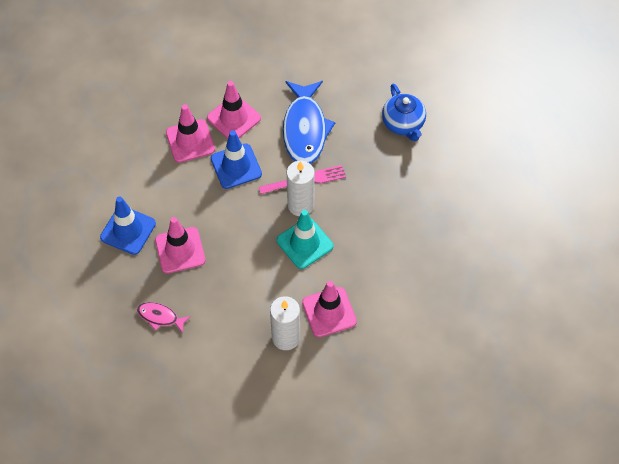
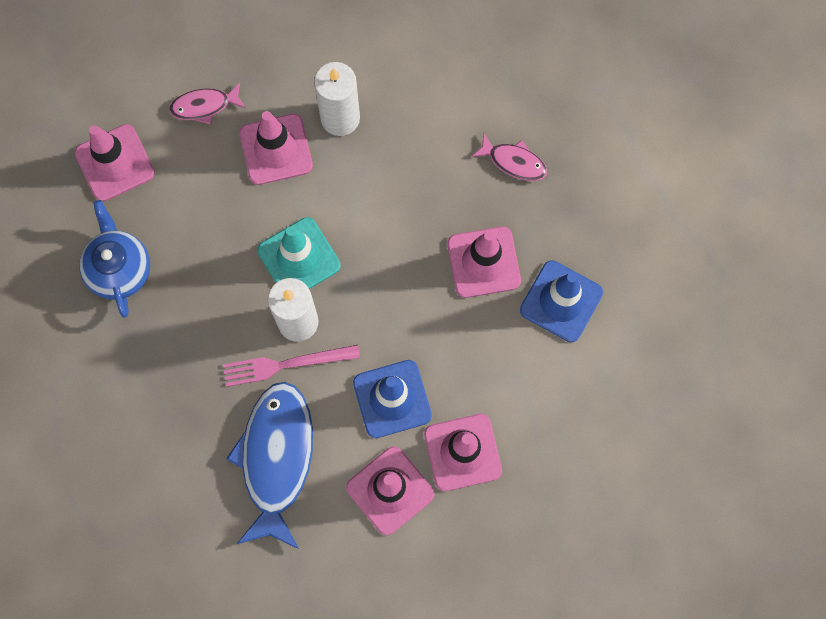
camera: 175 degrees left, 15 degrees up
blue teapot [382,84,426,141] -> blue teapot moved to [79,200,150,318]
none -> pink traffic cone [75,124,155,202]
none -> pink fish [169,83,246,125]

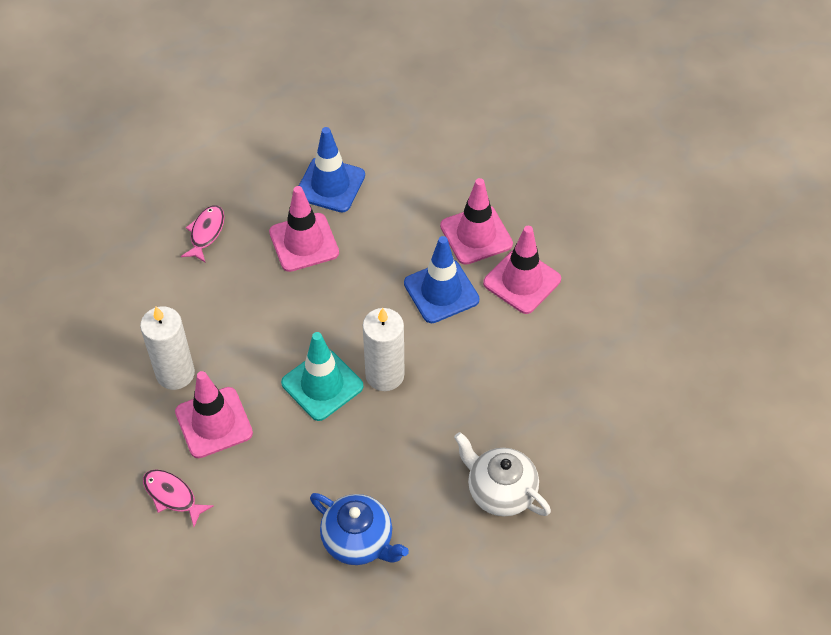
camera: 100 degrees left, 20 degrees down
pink traffic cone [75,124,155,202] -> none
blue teapot [79,200,150,318] -> blue teapot turned 120 degrees counterclockwise [310,493,409,565]
pink fish [169,83,246,125] -> pink fish turned 150 degrees clockwise [143,469,214,527]
pink fork [223,345,360,387] -> none
blue fish [226,382,313,549] -> none
none -> white teapot [454,432,551,516]

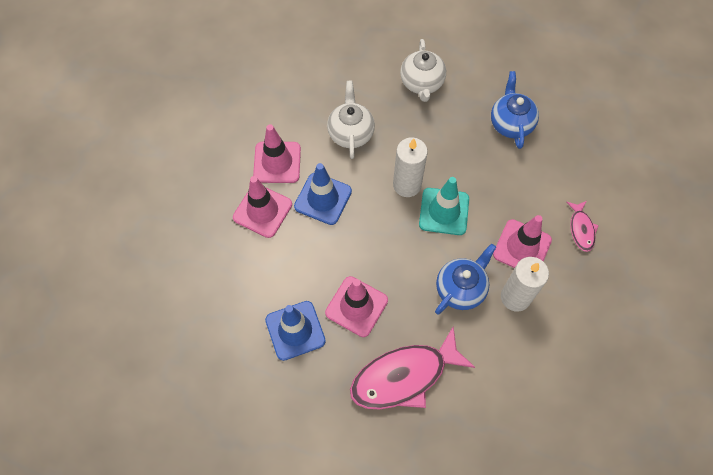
camera: 130 degrees left, 10 degrees up
pink fish [181,205,225,263] -> pink fish [350,327,475,410], size x2.06
none -> white teapot [327,81,375,159]
none -> blue teapot [435,244,496,315]

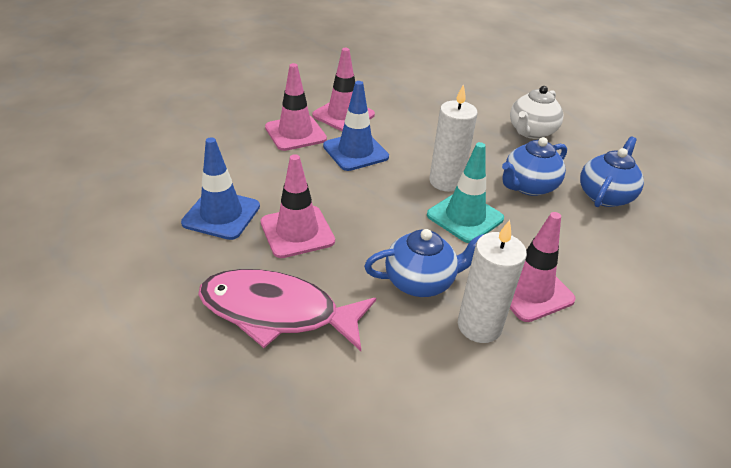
camera: 35 degrees right, 25 degrees down
white teapot [327,81,375,159] -> none
pink fish [566,201,599,252] -> none
none -> blue teapot [502,137,567,196]

